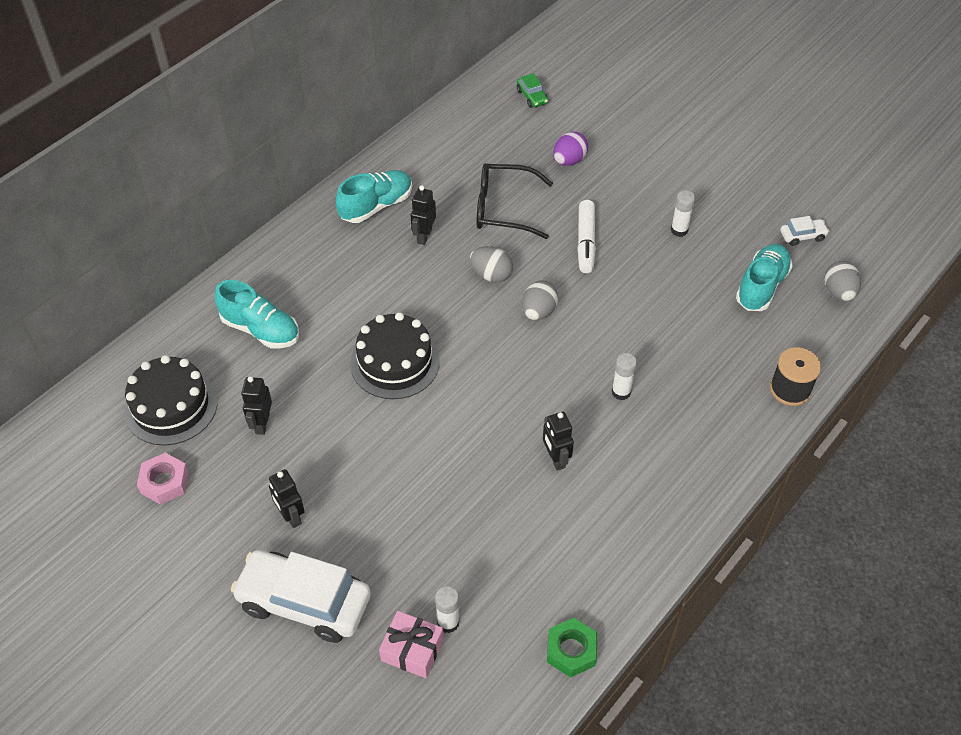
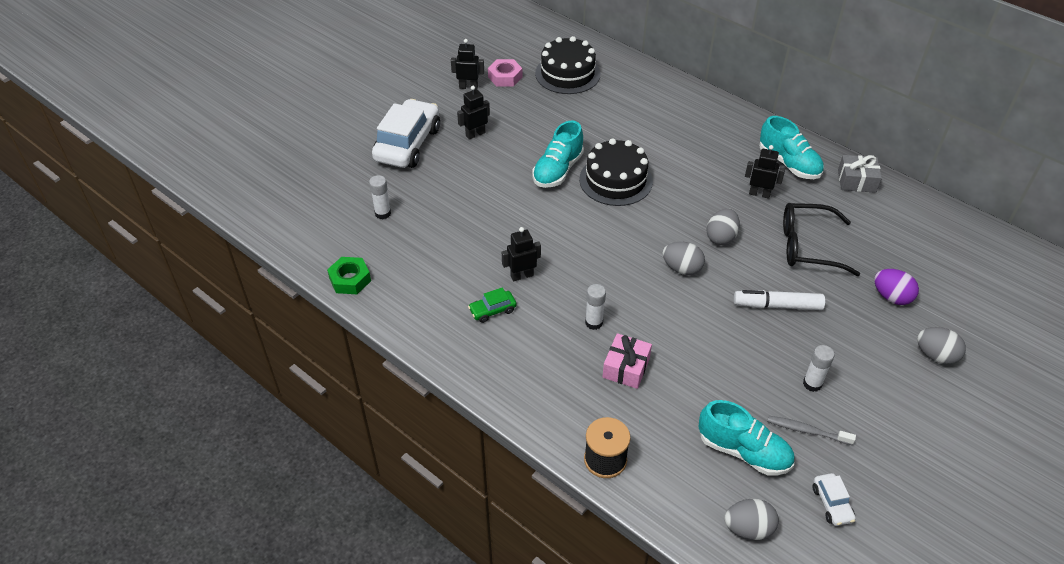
camera: 90 degrees right, 5 degrees down
turquoise shoe [215,280,299,349] -> turquoise shoe moved to [532,120,584,188]
black robot [241,376,272,435] -> black robot moved to [451,39,484,89]
pink gift [379,611,444,678] -> pink gift moved to [603,333,652,389]
black glasses [477,163,553,239] -> black glasses turned 90 degrees counterclockwise [783,203,860,276]
green car [517,73,548,108] -> green car moved to [468,287,516,323]
none -> grey toothbrush [767,416,856,445]
none -> grey gift [838,155,882,193]
none -> grey egg [917,327,966,365]

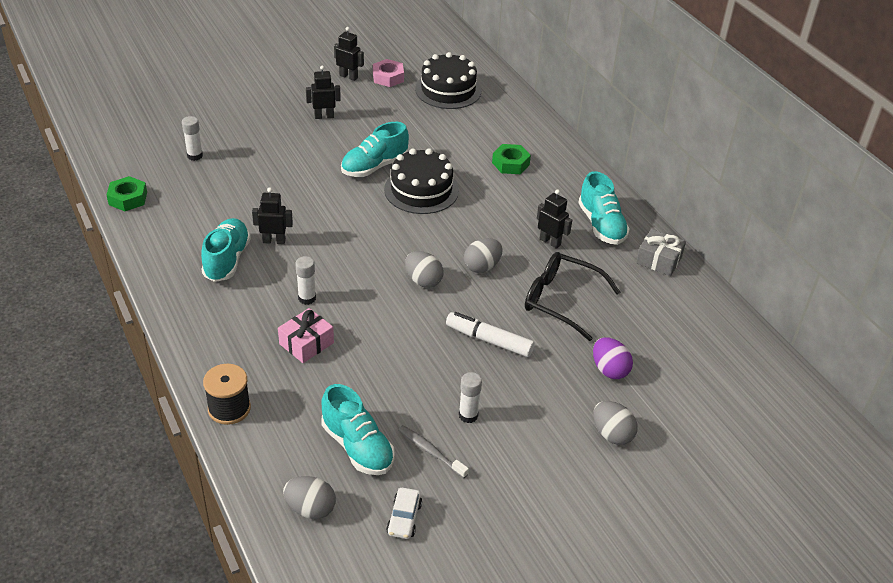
camera: 20 degrees right, 5 degrees down
white car [372,99,440,168] -> none
green car [468,287,516,323] -> turquoise shoe [201,218,251,282]
none -> green nut [492,144,531,174]

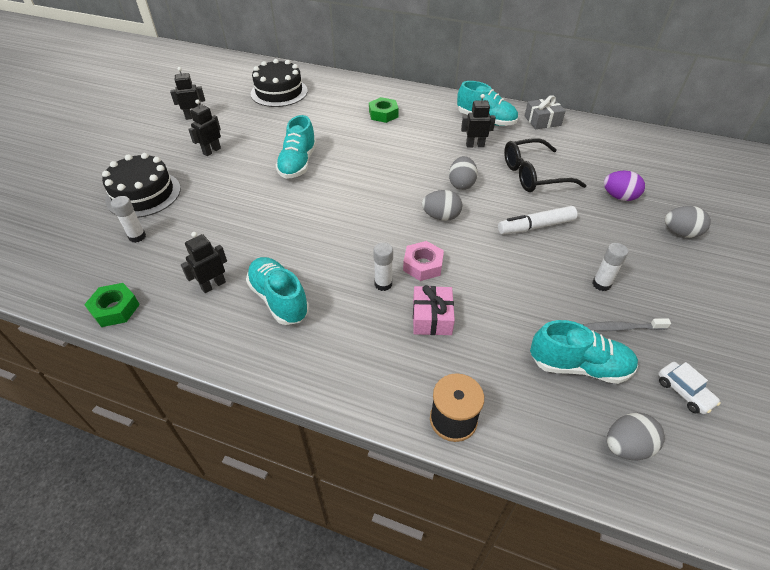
camera: 40 degrees left, 5 degrees up
black robot [252,188,293,244] -> black robot moved to [181,232,227,293]
pink nut [373,59,404,87] -> pink nut moved to [403,241,444,281]
black cake [384,148,459,214] -> black cake moved to [102,153,181,218]

